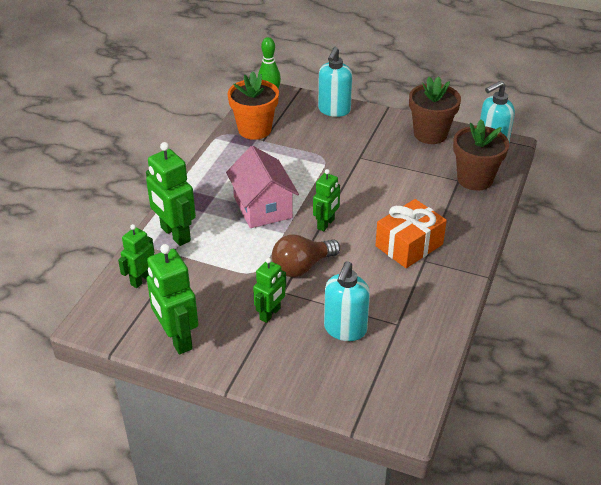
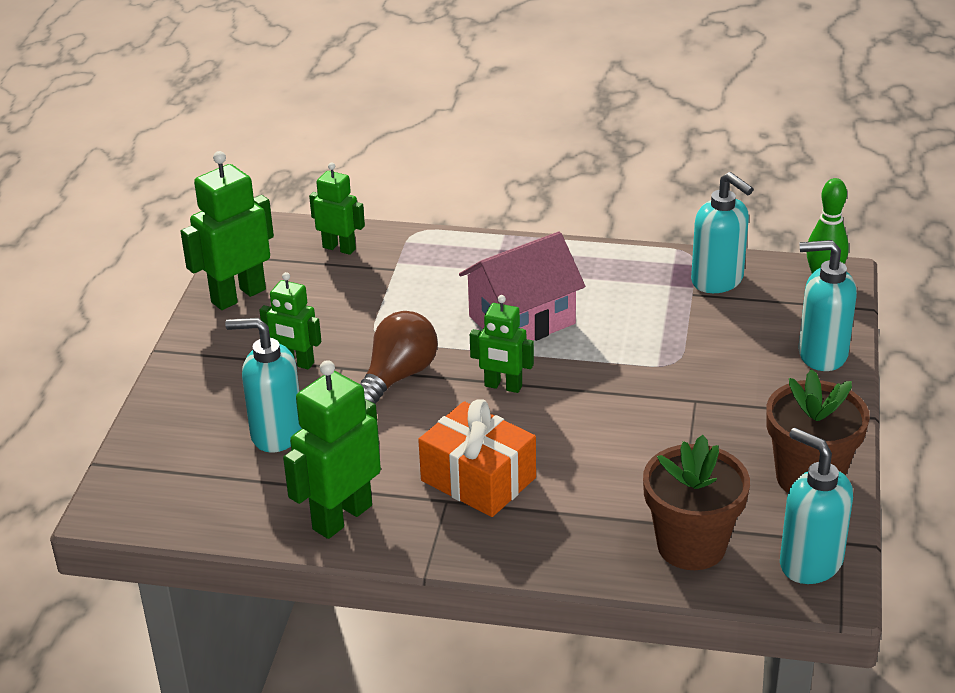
camera: 80 degrees right, 5 degrees down
green robot [146,142,196,246] -> green robot moved to [283,360,381,539]
orange flower pot [228,71,279,140] -> turquoise soap dispenser [691,172,753,293]
brown light bulb [272,234,340,277] -> brown light bulb turned 75 degrees clockwise [360,311,438,405]

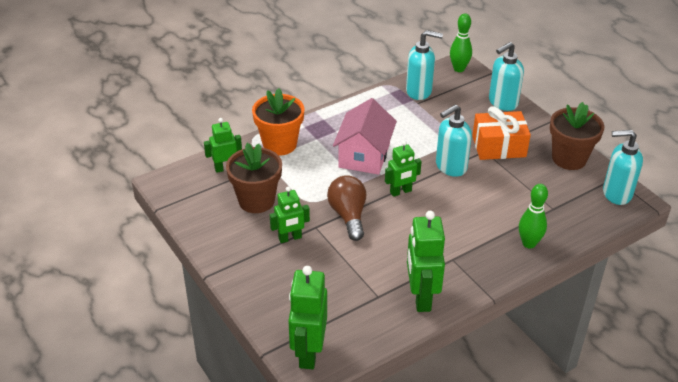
camera: 45 degrees left, 5 degrees up
green robot [181,151,274,310] -> green robot moved to [288,266,327,369]
turquoise soap dispenser [225,318,302,452] -> turquoise soap dispenser moved to [436,104,472,177]
orange gift [418,399,536,517] -> orange gift moved to [472,106,531,160]
brown flower pot [643,435,750,570] -> brown flower pot moved to [226,143,282,213]
none -> orange flower pot [252,88,305,156]
none -> green bowling pin [519,184,548,248]

